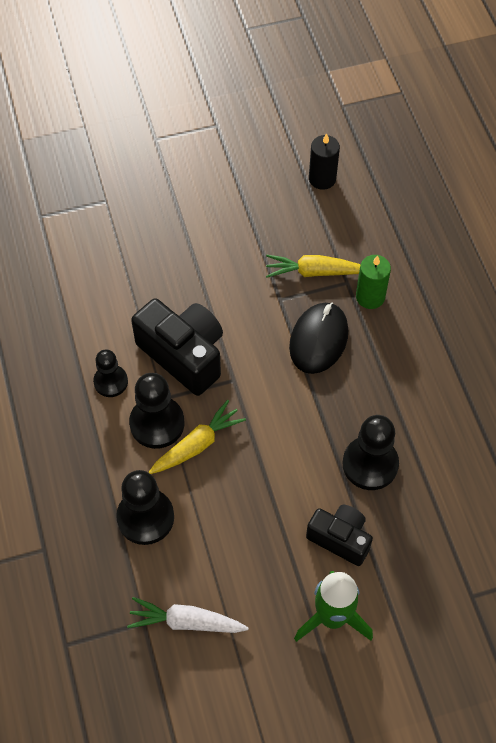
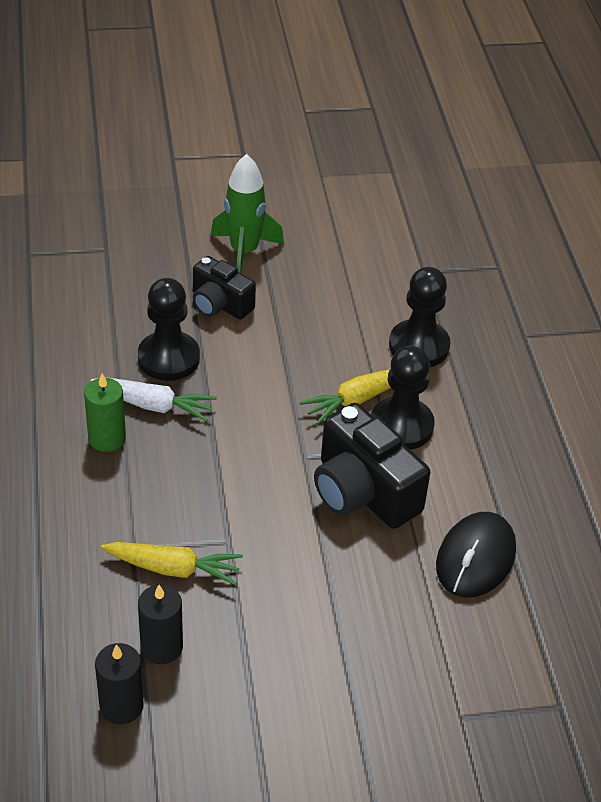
camera: 175 degrees left, 15 degrees down
black pawn [93,349,128,397] -> none
white carrot [127,597,249,633] -> white carrot moved to [91,377,217,422]
black mouse [289,302,348,374] -> black mouse moved to [436,512,516,597]
green candle [356,255,391,309] -> green candle moved to [84,373,126,452]
none -> black candle [138,585,183,664]

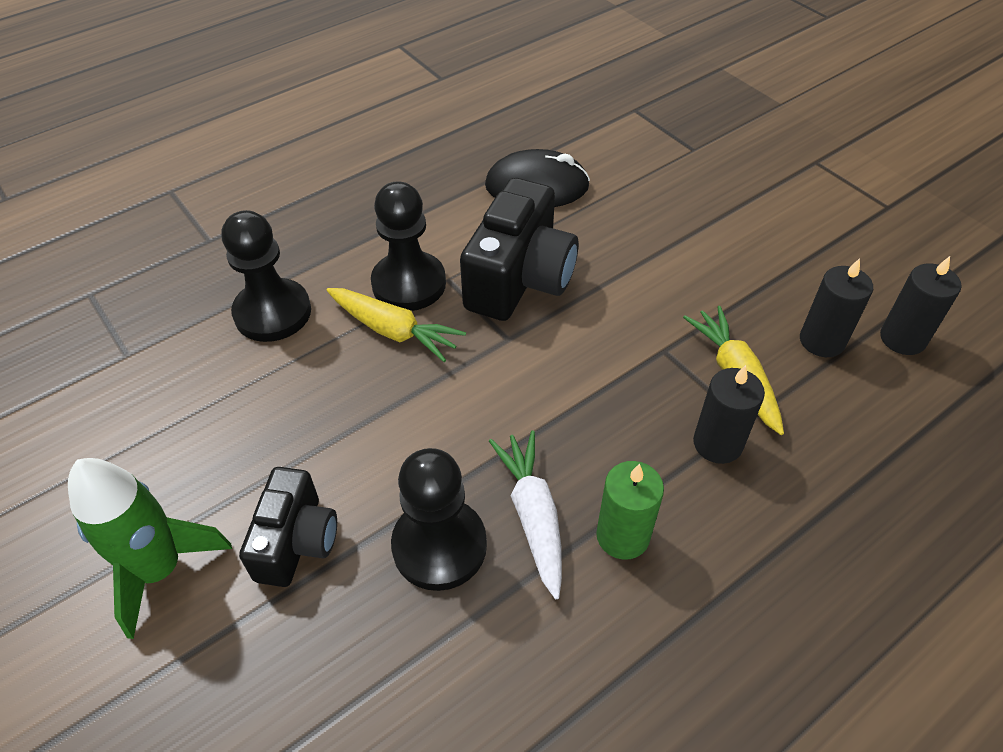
camera: 115 degrees left, 5 degrees up
none -> black candle [693,365,765,464]

